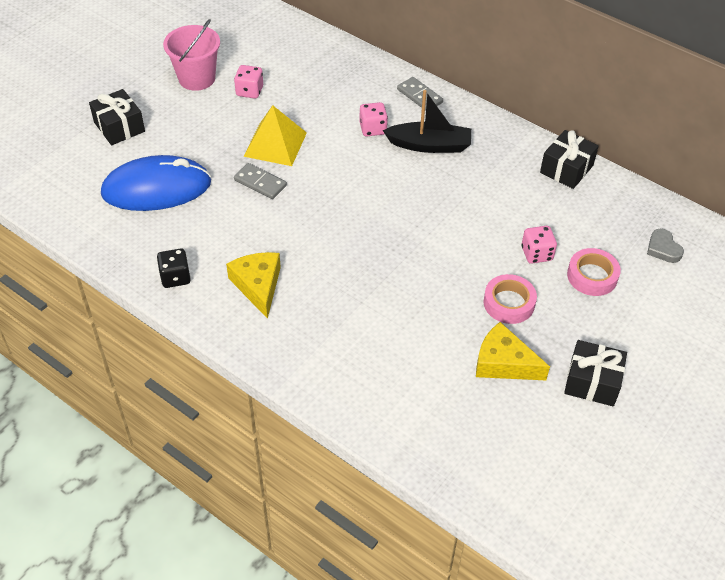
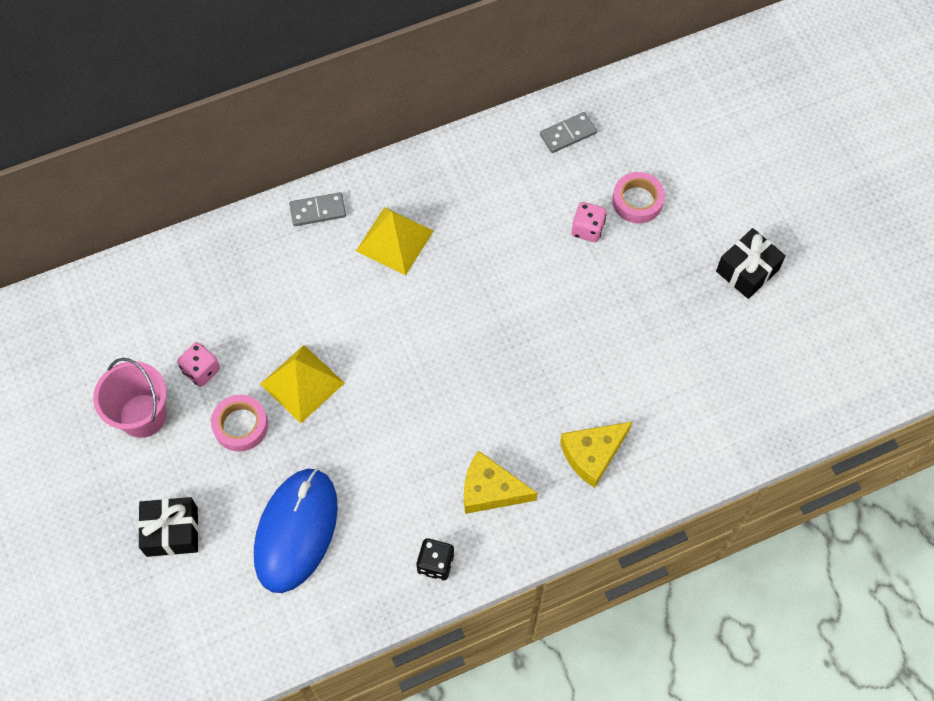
camera: 60 degrees left, 15 degrees up
grey domino [234,163,287,199] -> grey domino moved to [540,112,597,153]
pink dice [360,102,388,136] -> none
black boat [383,90,471,153] -> yellow pyramid [356,207,433,275]
yellow cheese [476,322,550,380] -> yellow cheese moved to [560,422,632,488]
pink tape [483,274,537,324] -> pink tape moved to [211,395,268,452]
black gift [540,130,599,189] -> none
grey heart [647,229,684,263] -> none

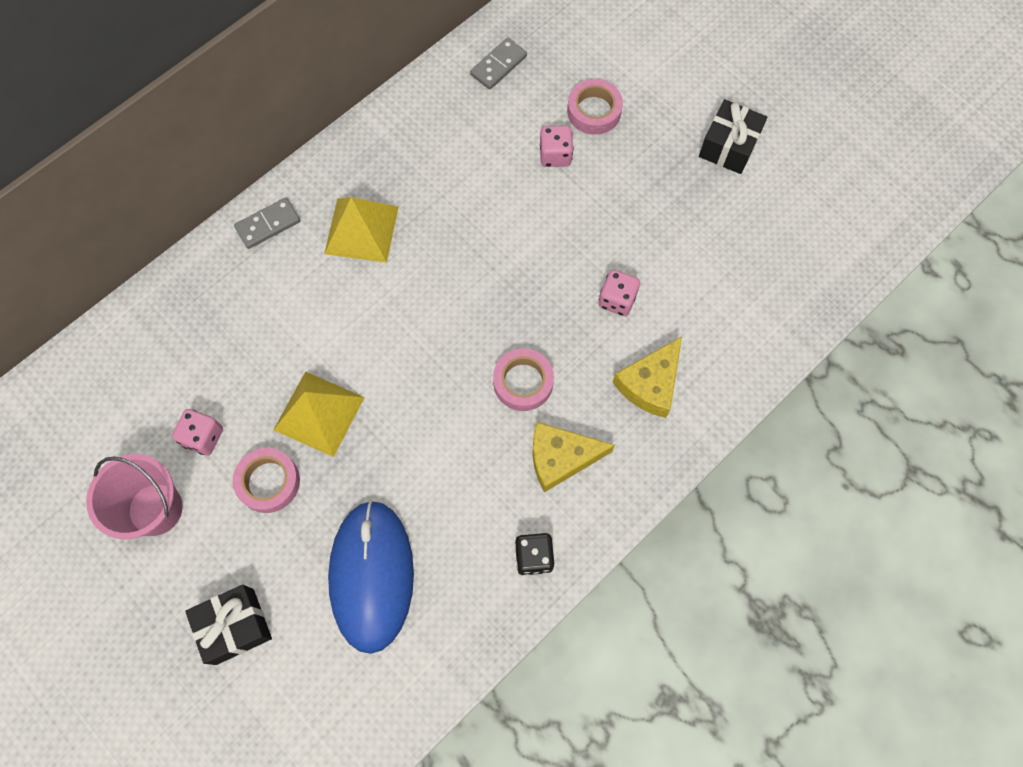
camera: 20 degrees left, 5 degrees up
none -> pink tape [493,348,554,411]
none -> pink dice [599,270,640,316]

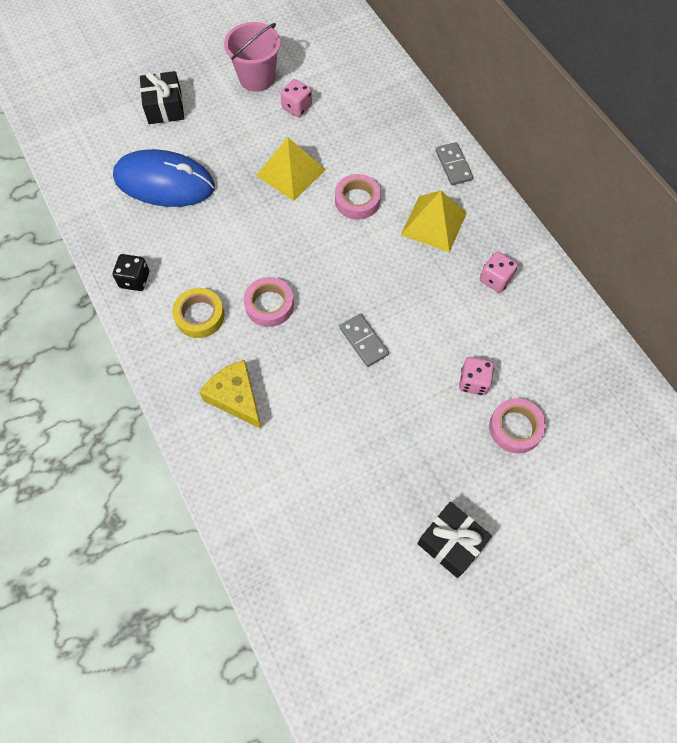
camera: 105 degrees right, 5 degrees down
pink tape [233,448,300,513] -> pink tape moved to [335,174,381,220]
grey domino [470,38,527,90] -> grey domino moved to [340,314,389,367]
yellow cheese [532,422,615,492] -> yellow tape [172,288,225,338]
pink dice [599,270,640,316] -> pink dice moved to [480,252,518,293]

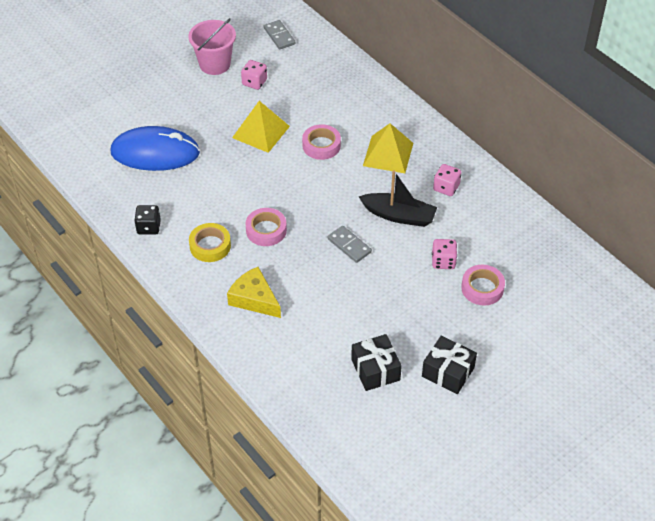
camera: 10 degrees left, 15 degrees down
black gift [140,71,184,124] -> black gift moved to [351,334,402,391]
grey domino [436,142,473,185] -> grey domino moved to [264,20,295,49]
none -> black boat [359,170,437,227]

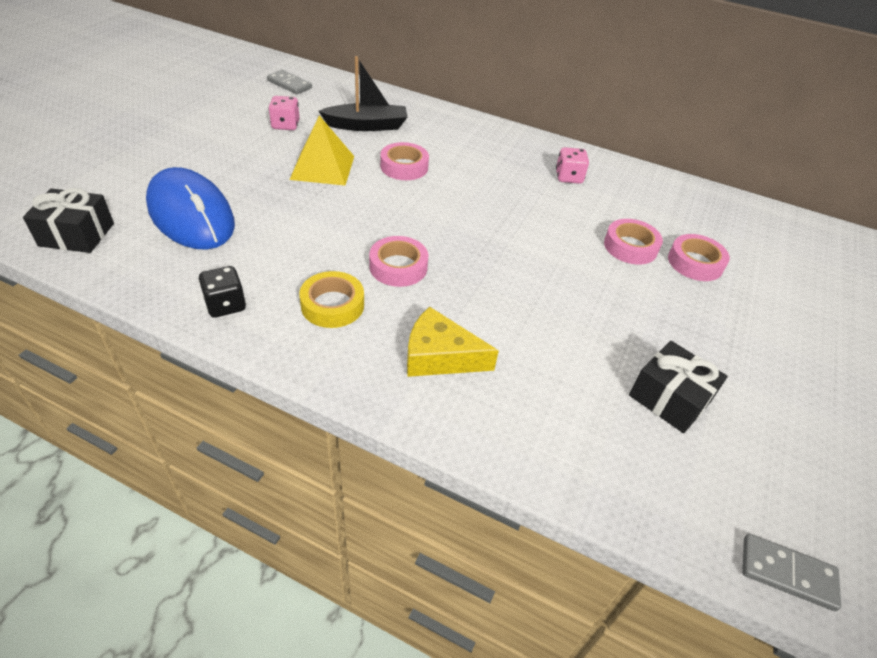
camera: 30 degrees left, 5 degrees down
blue mouse [110,126,200,171] -> blue mouse turned 75 degrees clockwise [146,167,235,250]
pink bucket [188,18,236,75] -> none
grey domino [328,226,372,263] -> grey domino moved to [742,534,841,611]
black boat [359,170,437,227] -> black boat moved to [319,56,408,131]
yellow pyramid [363,123,413,173] -> none
black gift [422,336,477,394] -> black gift moved to [23,188,114,253]
pink dice [432,239,457,269] -> pink tape [604,219,663,265]

